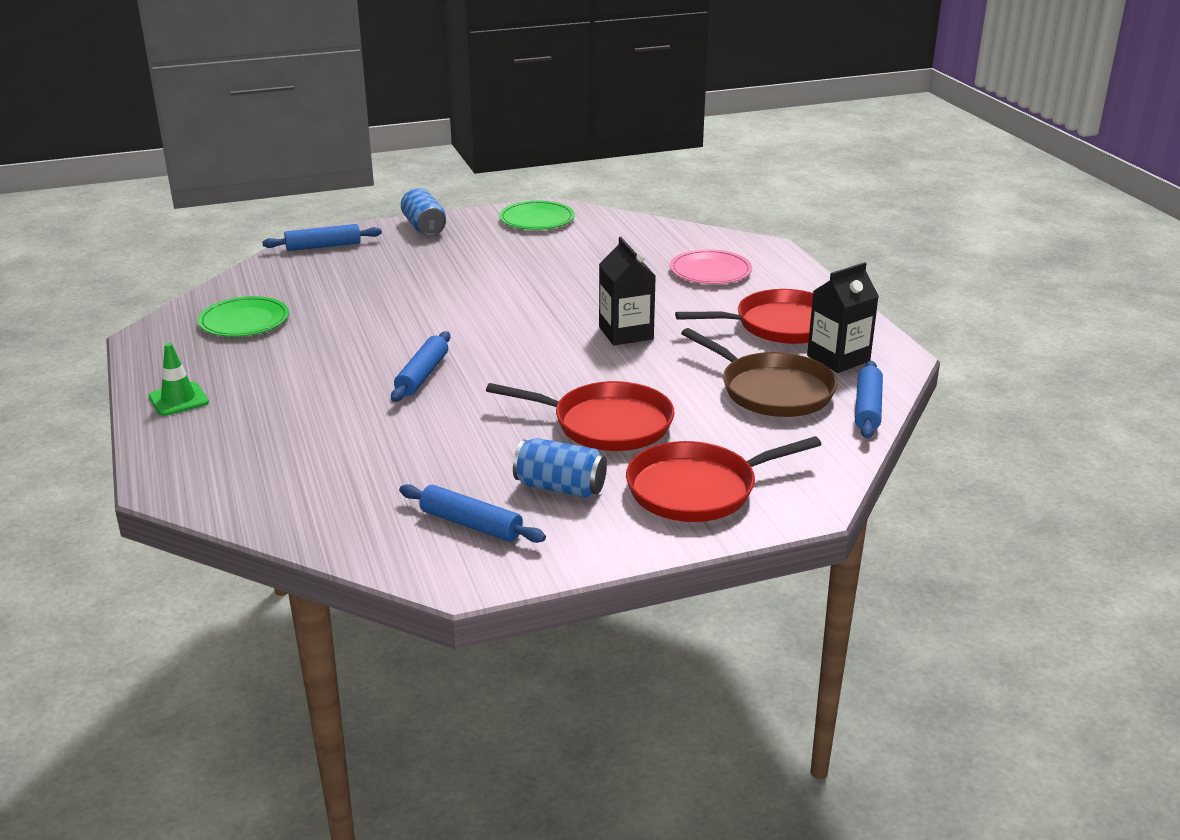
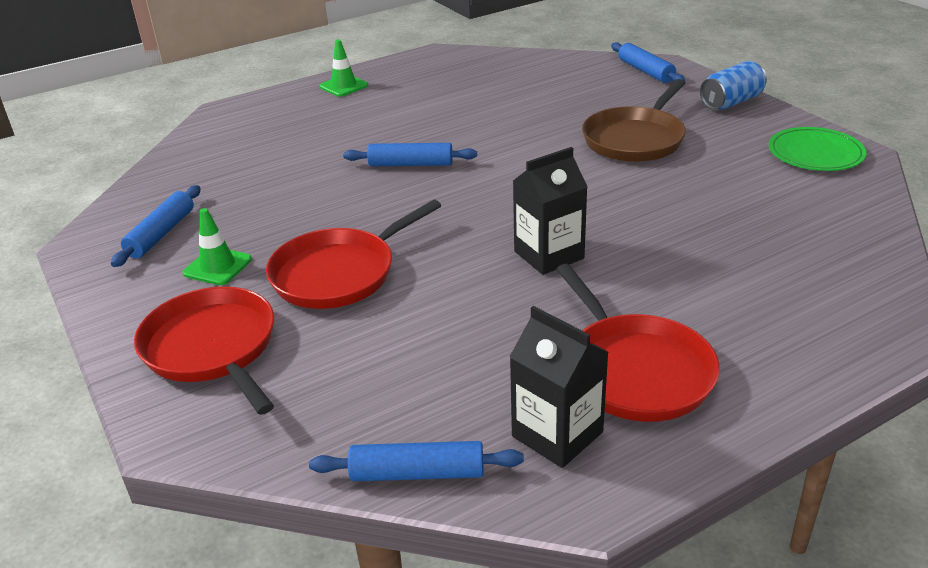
camera: 80 degrees right, 5 degrees up
green plate [198,296,289,337] -> none
red pan [486,381,675,451] -> red pan turned 45 degrees clockwise [266,200,441,309]
blue can [513,438,607,498] -> green traffic cone [183,208,252,285]
pink plate [670,249,752,284] -> none
brown pan [681,328,838,417] -> brown pan moved to [582,79,686,162]

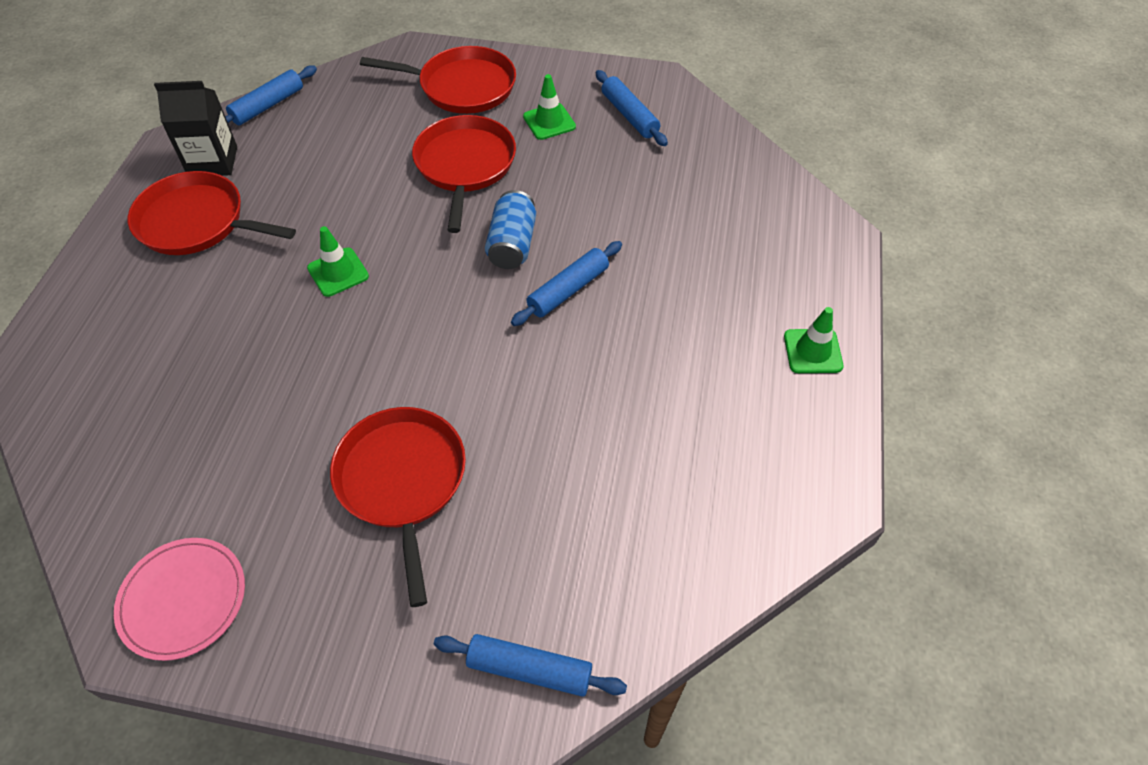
camera: 130 degrees right, 20 degrees up
black carton [513,147,588,275] -> green traffic cone [307,226,369,297]
brown pan [582,79,686,162] -> red pan [330,407,466,607]
blue can [700,61,767,110] -> blue can moved to [485,190,536,269]
green plate [769,127,866,171] -> pink plate [114,538,245,661]

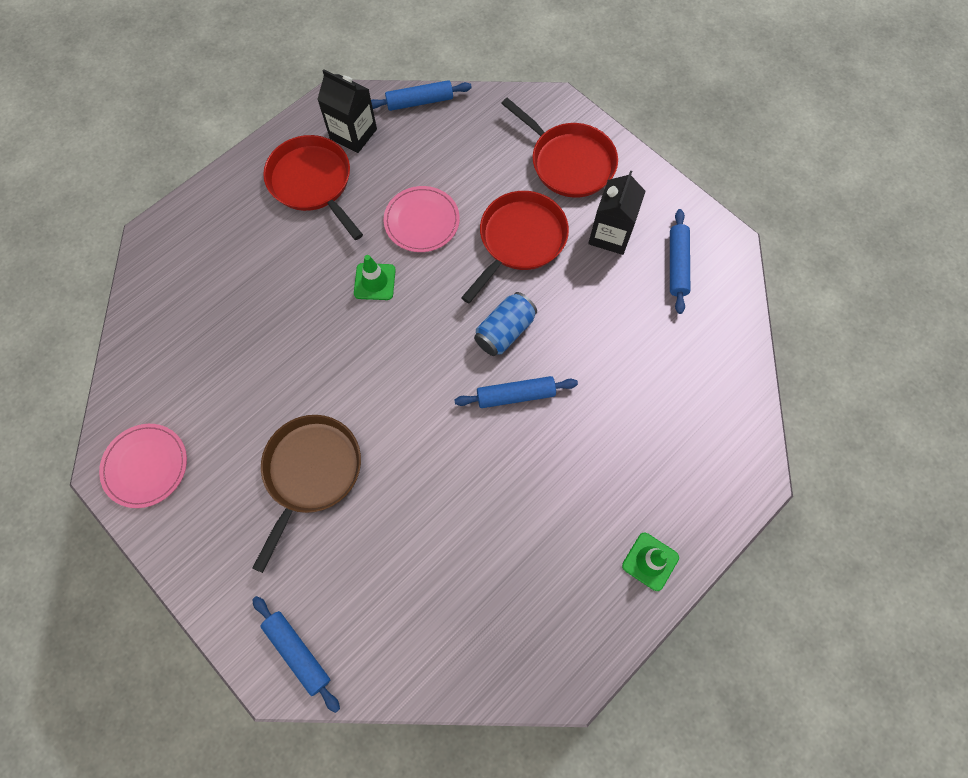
camera: 35 degrees right, 15 degrees up
red pan [330,407,466,607] -> brown pan [252,415,361,573]
green traffic cone [523,74,576,140] -> black carton [588,170,646,255]
none -> pink plate [384,186,460,252]

